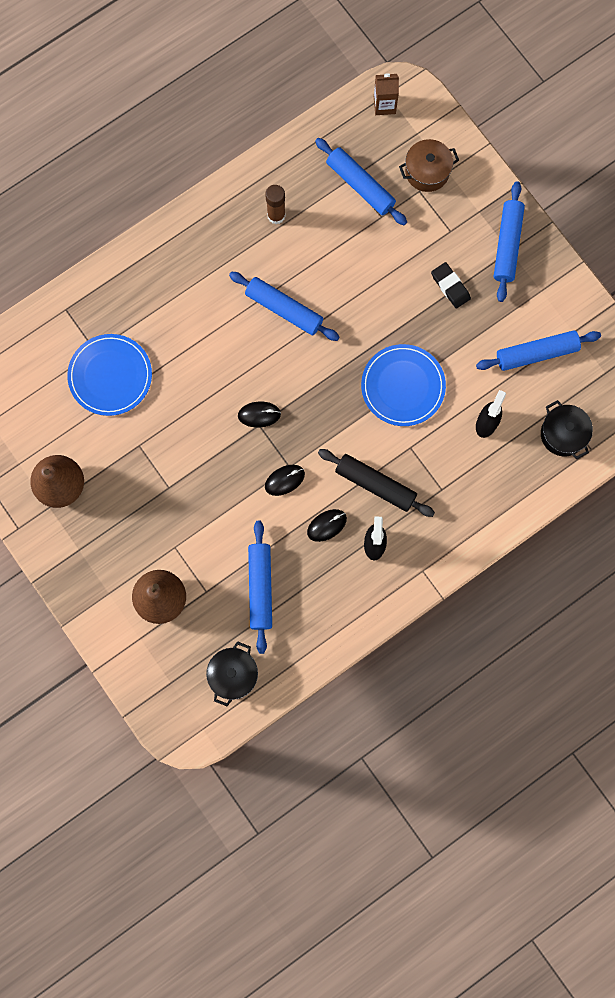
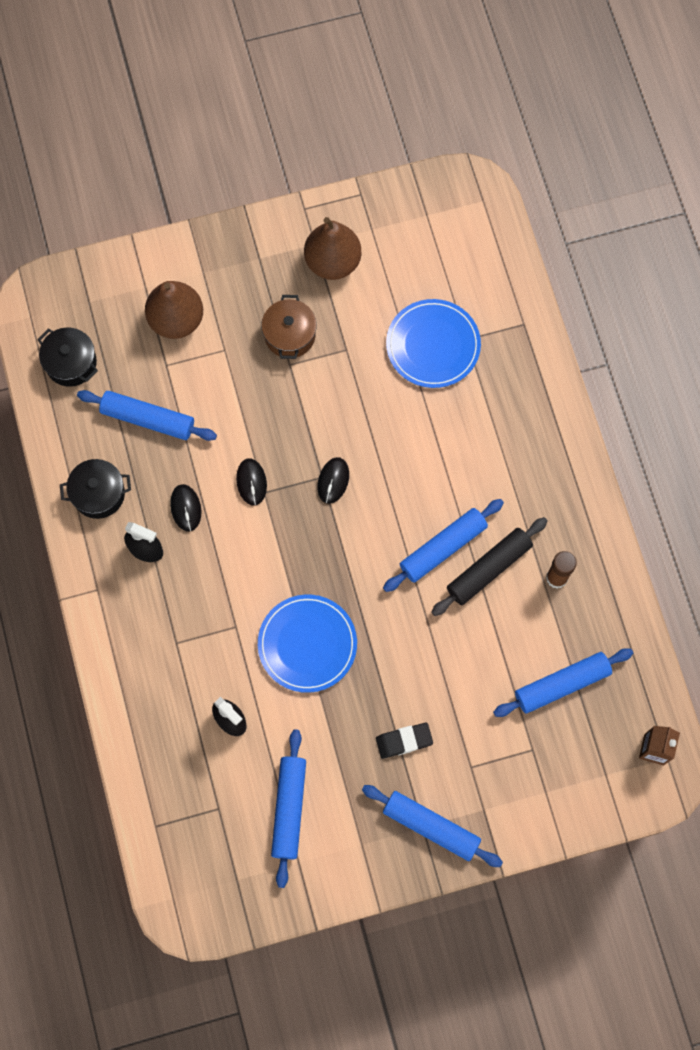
camera: 110 degrees right, 5 degrees down
black rolling pin [318,449,435,517] -> black rolling pin moved to [432,517,548,616]
brown pot [399,139,459,192] -> brown pot moved to [261,295,317,359]
black pot [541,400,593,459] -> black pot moved to [60,459,131,519]

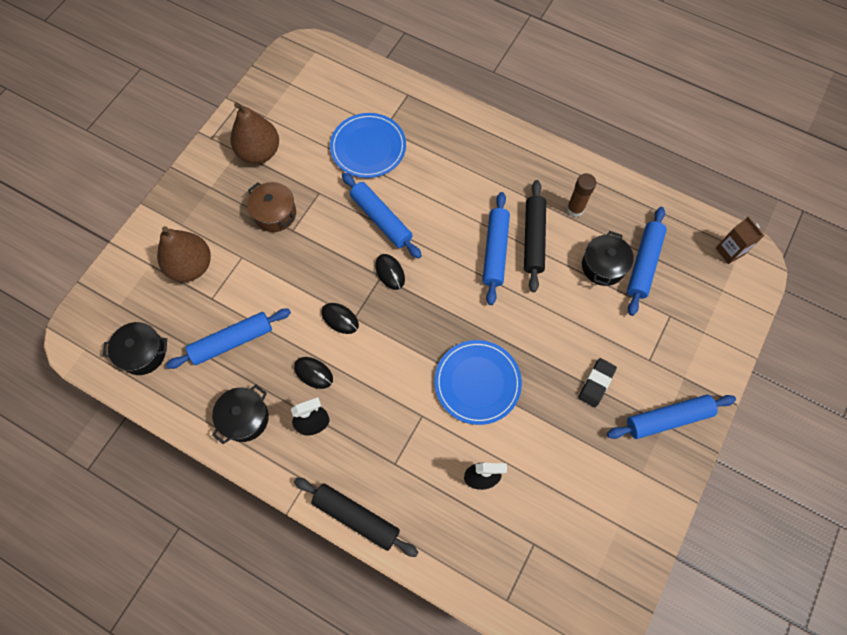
camera: 45 degrees left, 5 degrees down
blue rolling pin [271,729,306,888] -> blue rolling pin moved to [342,173,422,259]
none -> black rolling pin [294,478,419,557]
none -> black pot [582,231,634,286]

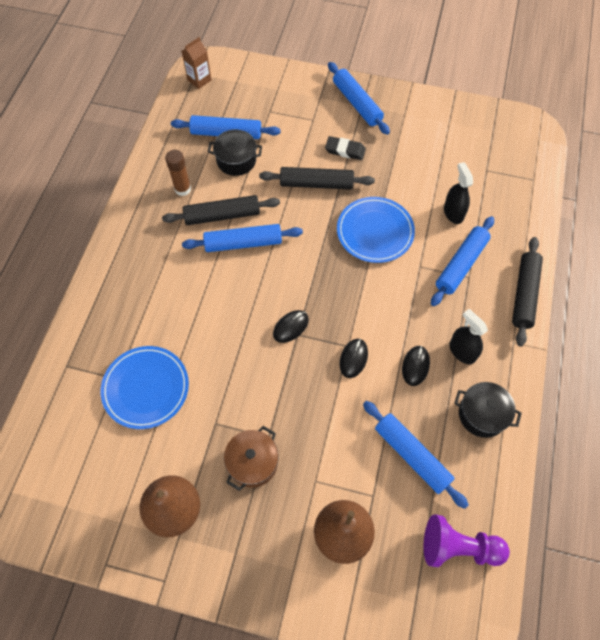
camera: 105 degrees left, 5 degrees down
black pot [103,322,167,375] -> purple pawn [424,514,510,567]
blue rolling pin [342,173,422,259] -> blue rolling pin moved to [431,216,494,306]
none -> black rolling pin [259,167,375,190]

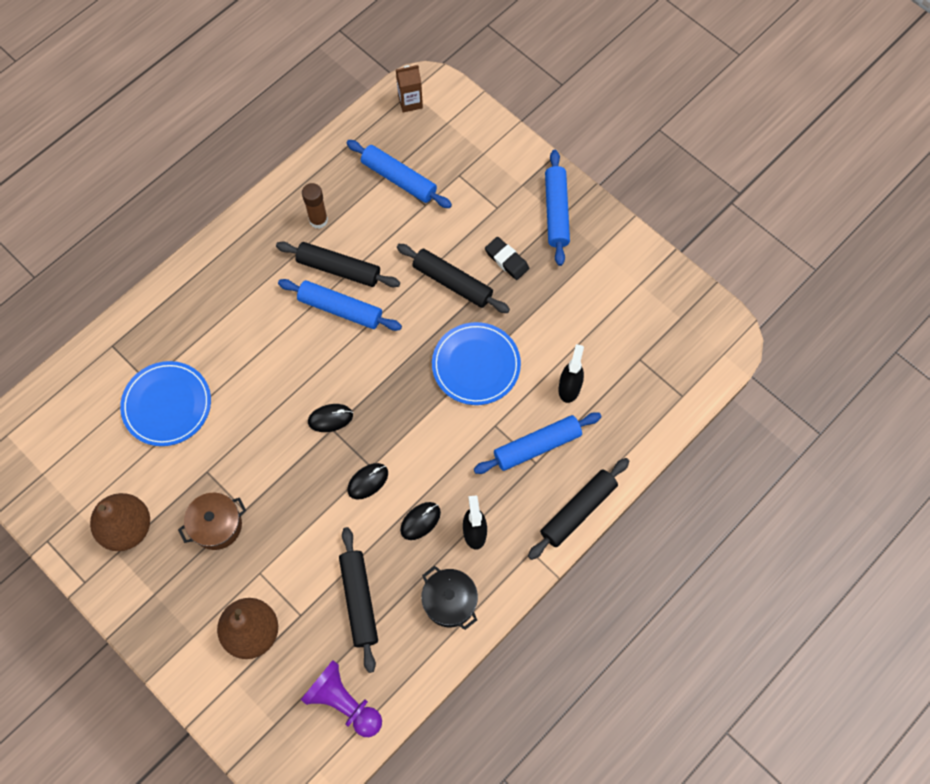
camera: 30 degrees right, 5 degrees up
black pot [208,130,262,176] -> none
blue rolling pin [363,401,469,509] -> black rolling pin [339,527,378,673]

